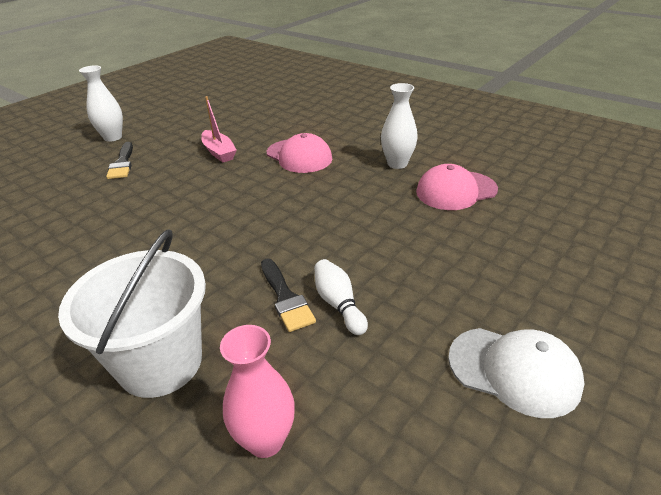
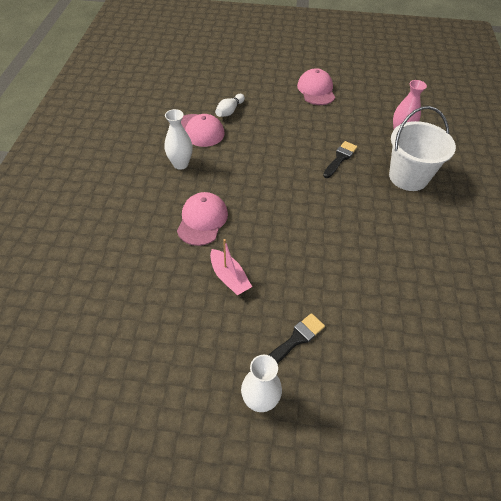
camera: 125 degrees left, 15 degrees up
pink boat [201,96,237,162] -> pink boat turned 120 degrees clockwise [210,239,252,295]
white bowling pin [314,259,368,335] -> white bowling pin moved to [215,94,245,117]
white cap [448,328,584,418] -> pink cap [297,68,335,105]

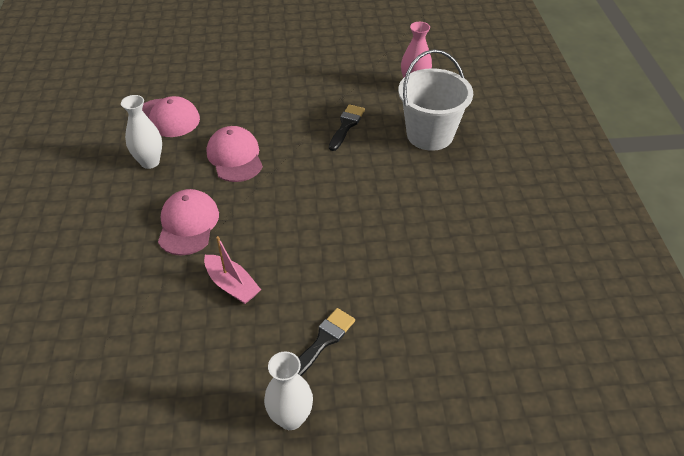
camera: 10 degrees left, 5 degrees down
white bowling pin [215,94,245,117] -> none
pink cap [297,68,335,105] -> pink cap moved to [207,126,263,182]

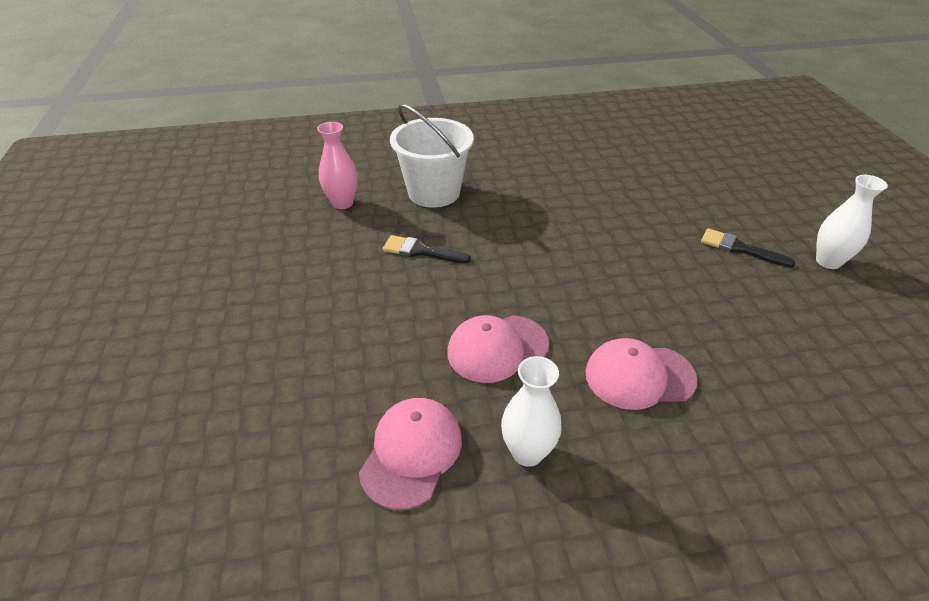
camera: 95 degrees left, 5 degrees down
pink boat [204,236,261,304] -> none

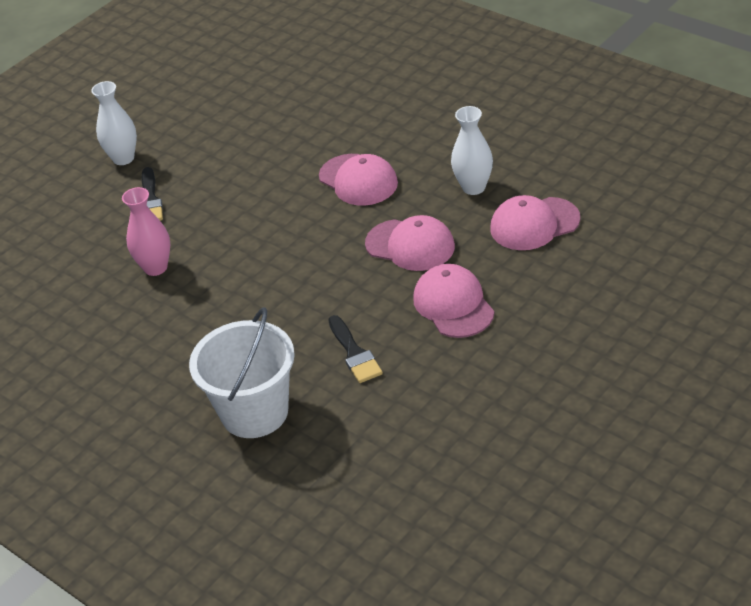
camera: 125 degrees left, 0 degrees up
pink vase [317,122,358,209] -> pink vase moved to [122,187,170,276]
none -> pink cap [413,264,494,338]

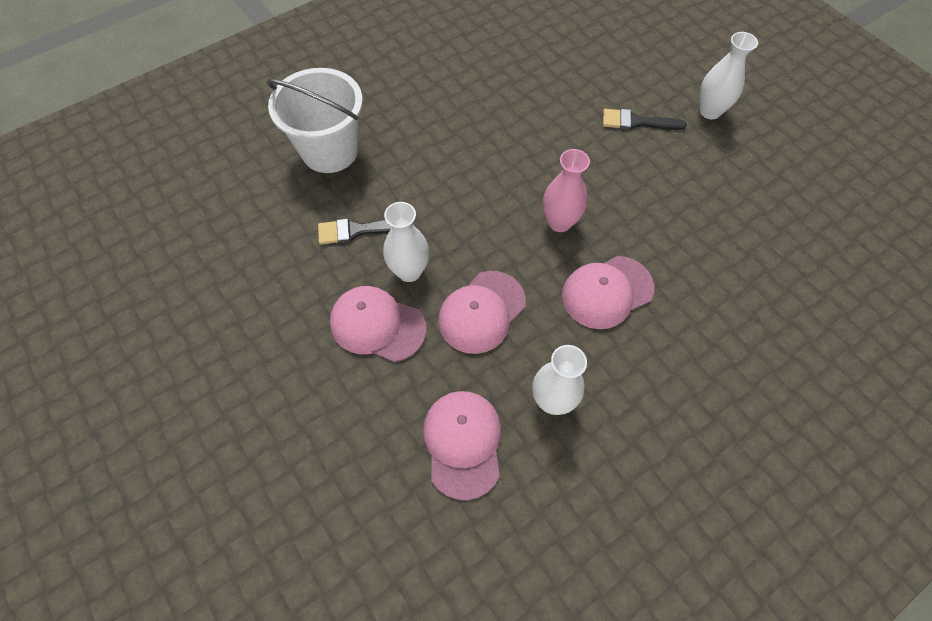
camera: 100 degrees right, 20 degrees up
pink vase [122,187,170,276] -> pink vase moved to [543,149,590,232]
pink cap [413,264,494,338] -> pink cap turned 150 degrees counterclockwise [330,286,426,362]
none -> white vase [383,202,429,282]

